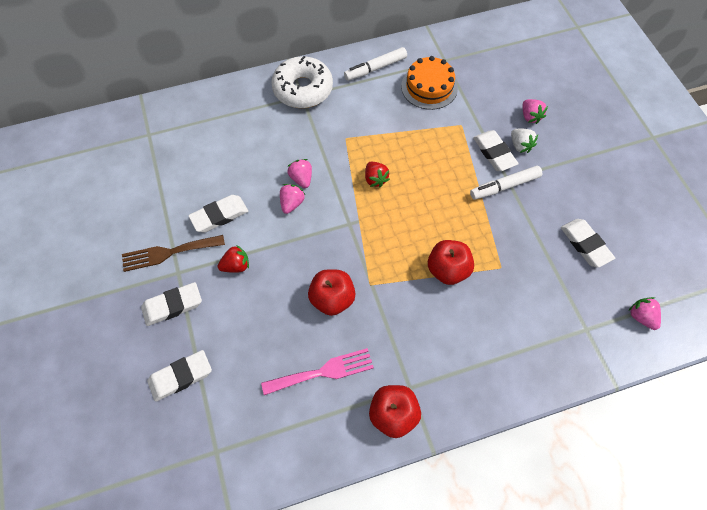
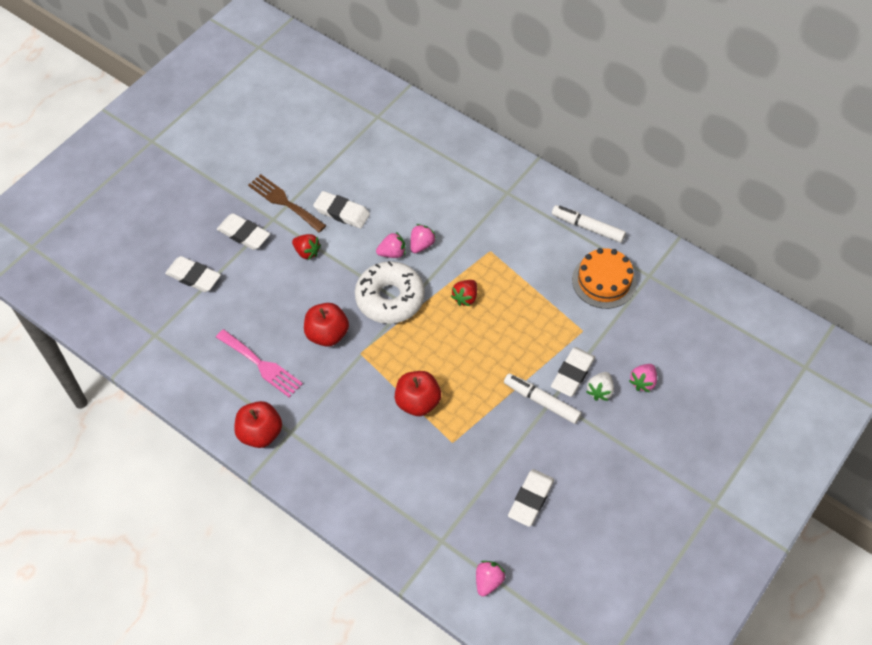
camera: 55 degrees right, 5 degrees down
white donut [271,56,333,108] -> white donut moved to [355,261,425,324]

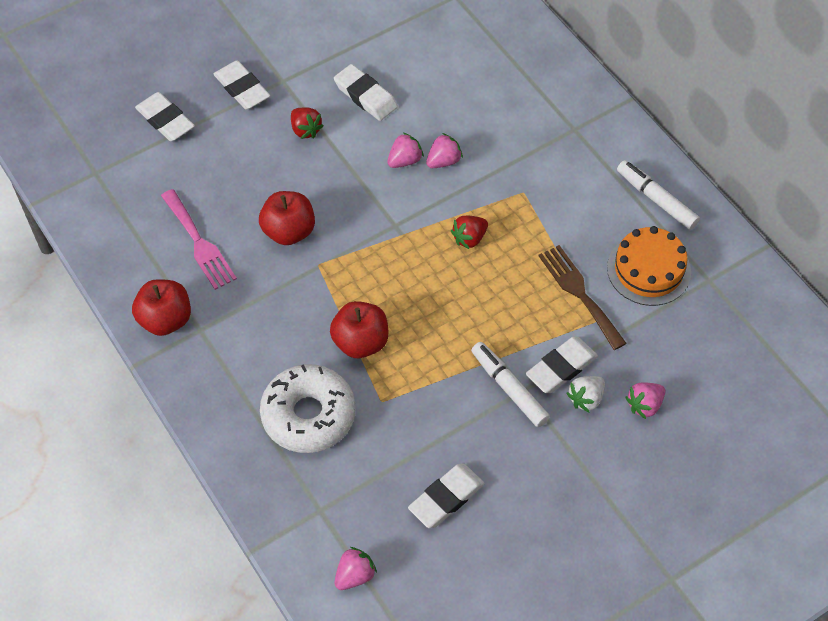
camera: 20 degrees right, 0 degrees up
brown fork [248,174,327,232] -> brown fork moved to [539,245,627,350]
white donut [355,261,425,324] -> white donut moved to [260,364,356,453]
pink strawberry [376,232,406,258] -> pink strawberry turned 45 degrees counterclockwise [387,133,424,168]

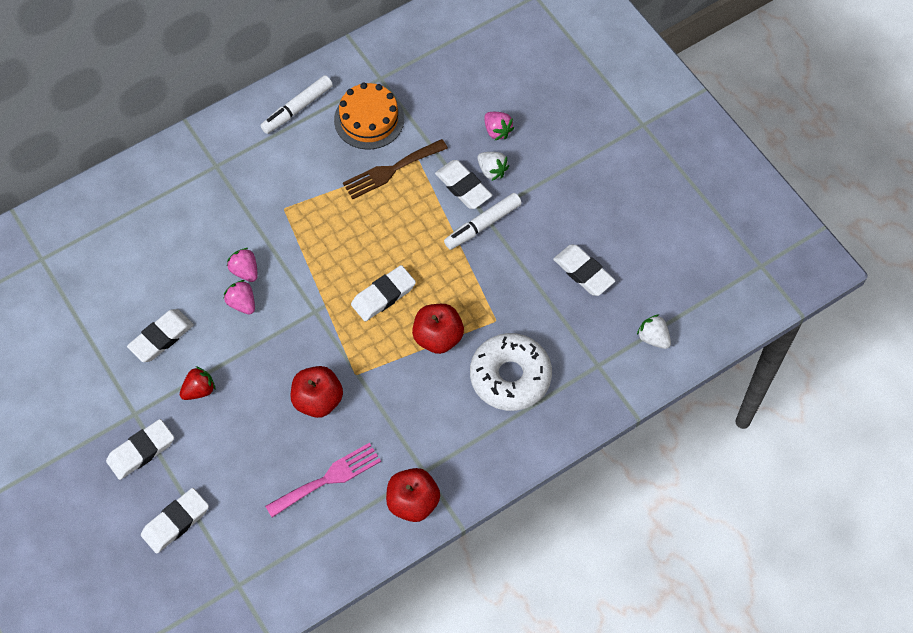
camera: 90 degrees left, 5 degrees up
pink strawberry [335,547,377,590] -> white strawberry [637,314,671,349]
red strawberry [451,216,488,249] -> none
none -> white eraser [351,265,416,321]

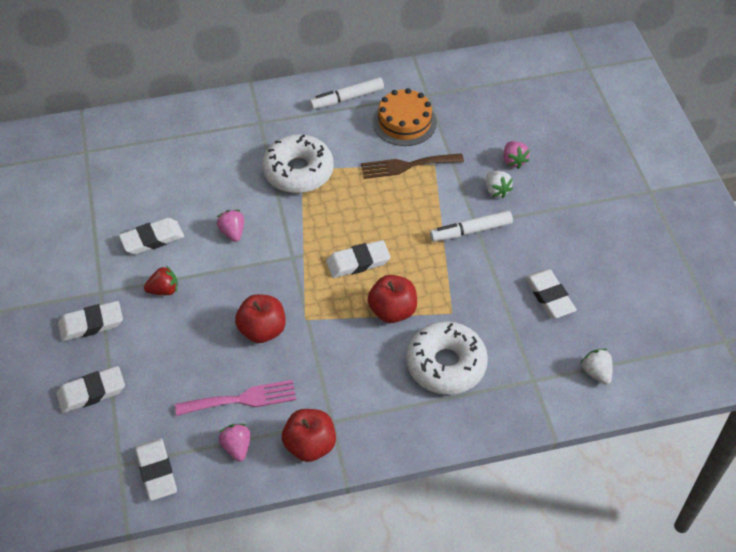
camera: 20 degrees right, 10 degrees down
pink strawberry [227,248,258,282] -> pink strawberry moved to [219,424,251,462]
white eraser [435,160,492,209] -> white eraser moved to [135,438,177,501]
none -> white donut [262,134,334,193]

